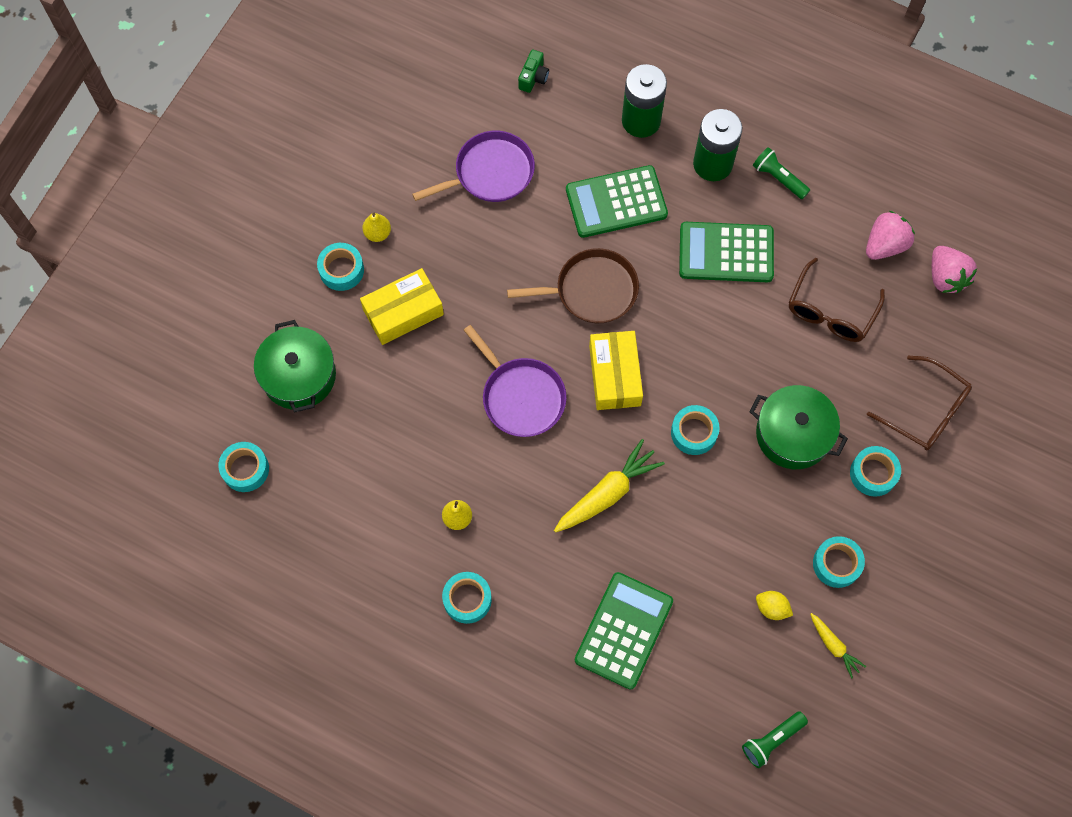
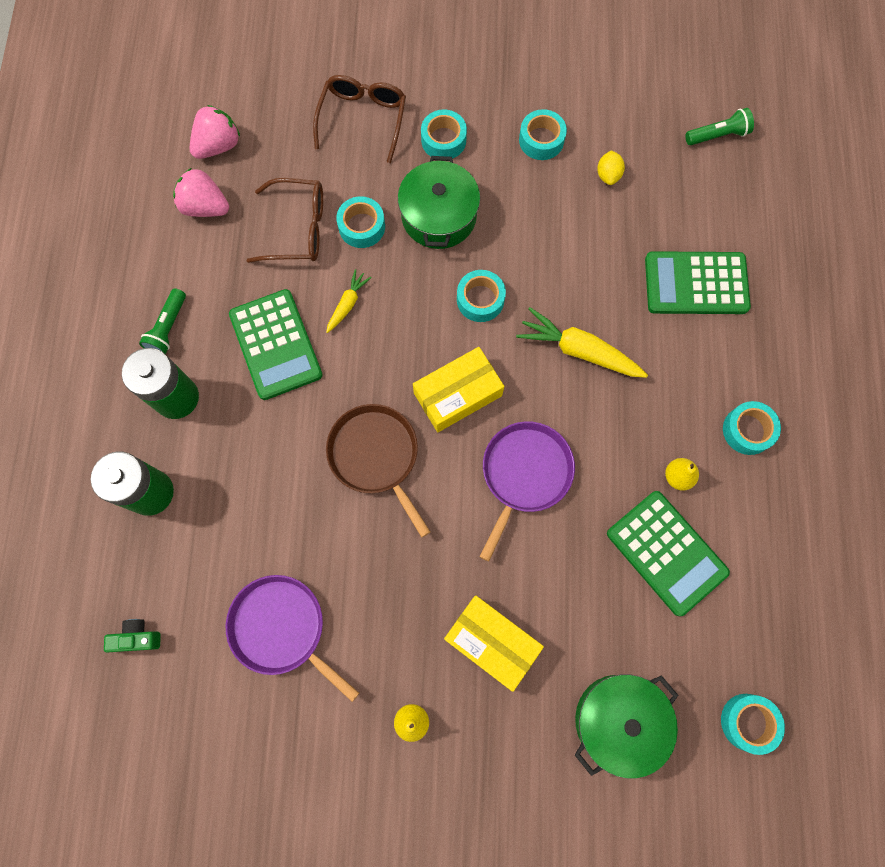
camera: 115 degrees left, 5 degrees up
turquoise tape [317,243,364,291] -> turquoise tape moved to [336,196,385,248]
green calculator [566,165,668,238] -> green calculator moved to [607,491,730,616]
green flashlight [742,711,808,768] -> green flashlight turned 45 degrees counterclockwise [685,108,754,145]
yellow carrot [810,613,866,679] -> yellow carrot moved to [326,269,372,333]

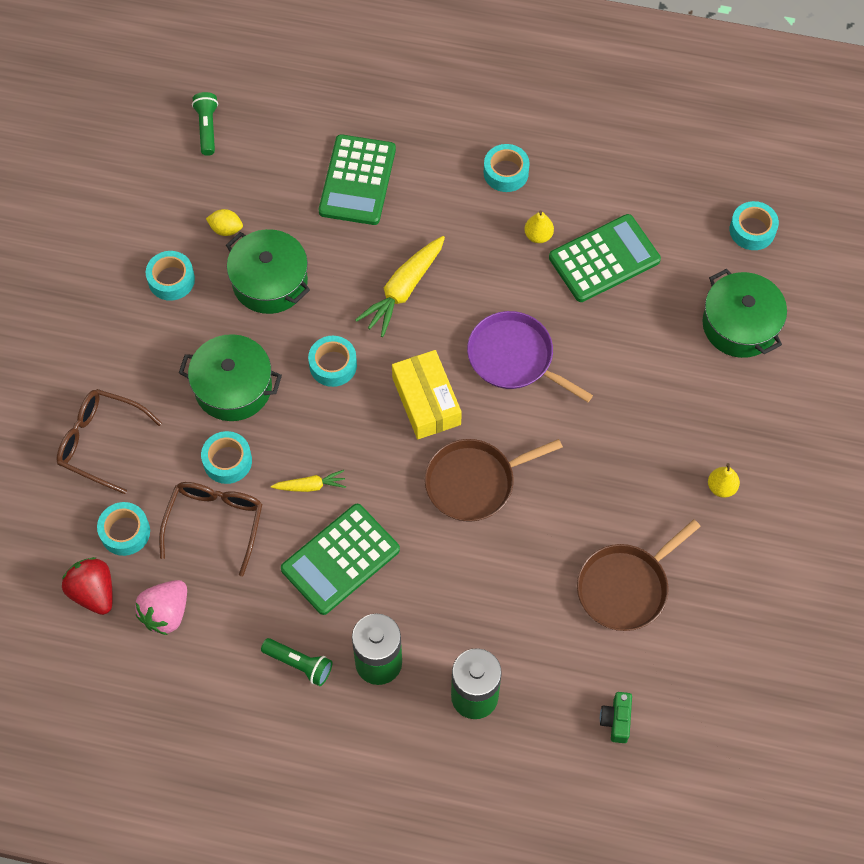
camera: 80 degrees left, 10 degrees down
pink strawberry [190,105,240,159] -> red strawberry [62,557,113,615]
purple pan [226,575,359,702] -> brown pan [577,519,701,631]
green calculator [229,289,323,400] -> green calculator turned 150 degrees clockwise [281,504,400,615]
yellow carrot [326,269,372,333] -> yellow carrot turned 135 degrees clockwise [271,470,346,492]
turquoise tape [421,109,467,159] -> turquoise tape moved to [97,502,150,556]
yellow box [444,595,544,692] -> none
none -> green pot [226,229,310,314]

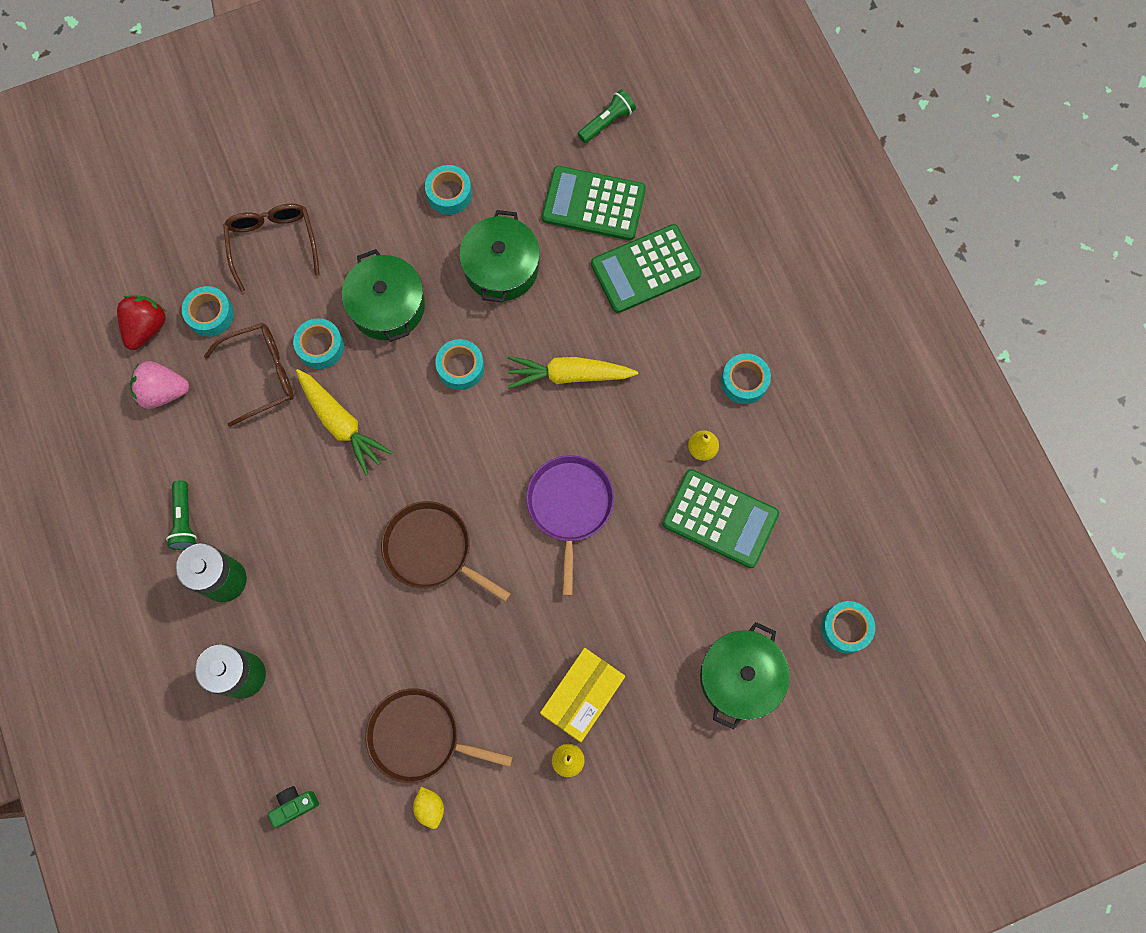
camera: 55 degrees right, 10 degrees up
yellow lemon [206,209,243,236] -> yellow lemon moved to [413,787,444,829]
yellow carrot [271,470,346,492] -> yellow carrot [296,369,393,475], size x1.81
green calculator [281,504,400,615] -> green calculator moved to [542,166,646,240]
yellow box [392,350,462,439] -> yellow box moved to [540,648,625,743]

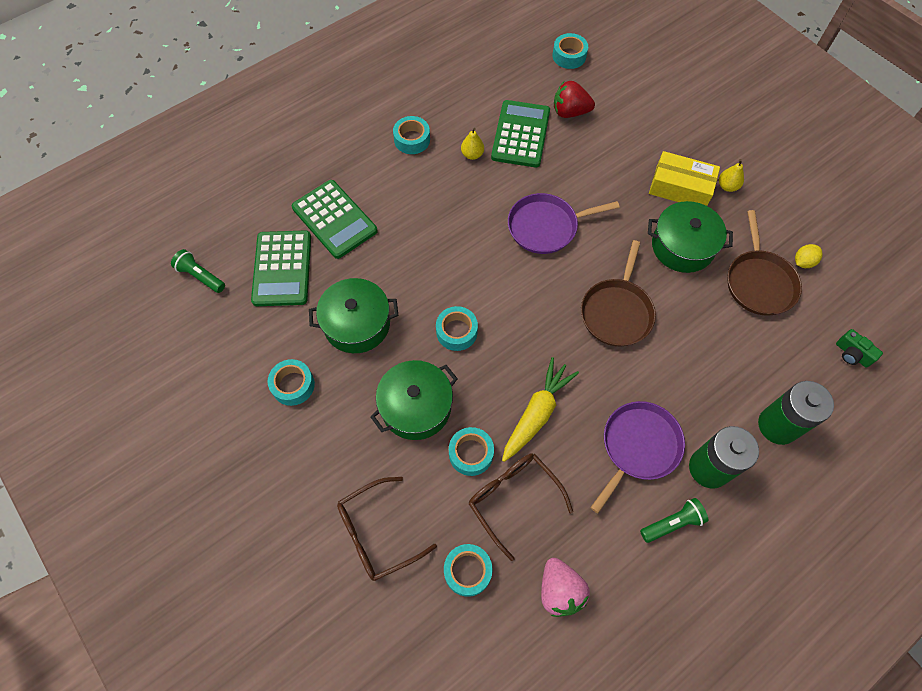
camera: 105 degrees left, 10 degrees down
red strawberry [117,296,166,350] -> red strawberry moved to [554,81,595,118]
yellow carrot [507,356,638,389] -> none
green pot [700,622,790,730] -> green pot moved to [648,201,733,273]
none -> purple pan [590,401,685,513]

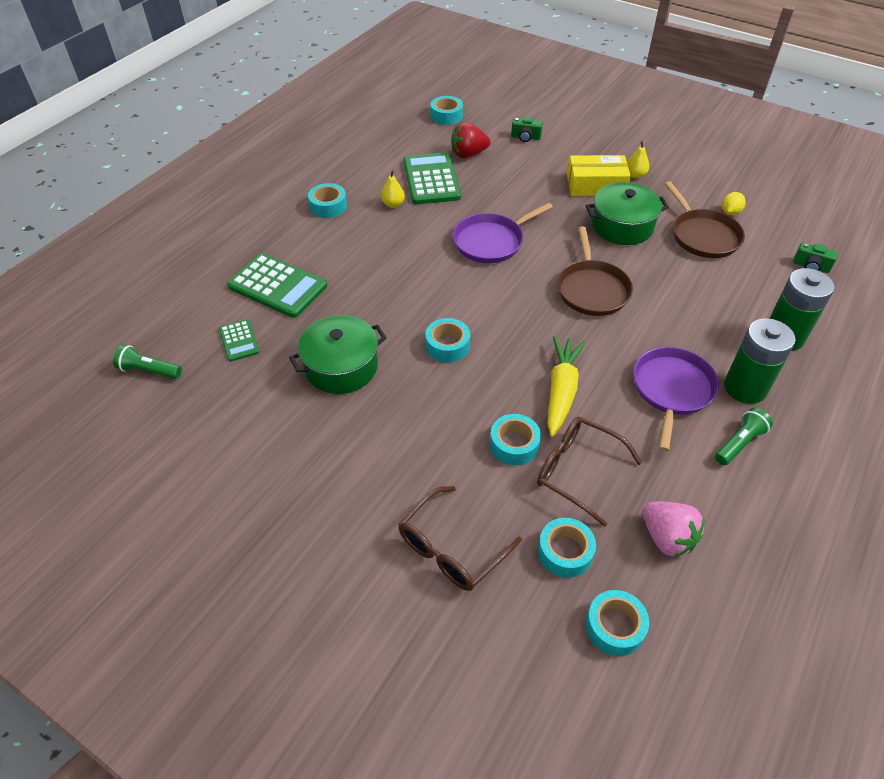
camera: 20 degrees left, 15 degrees down
green calculator [251,230,311,306] -> green calculator [219,320,260,362], size x0.52
turquoise tape [268,359,315,406] -> turquoise tape moved to [585,590,649,656]
green pot [371,360,458,440] -> none
none -> green camera [511,117,543,142]

